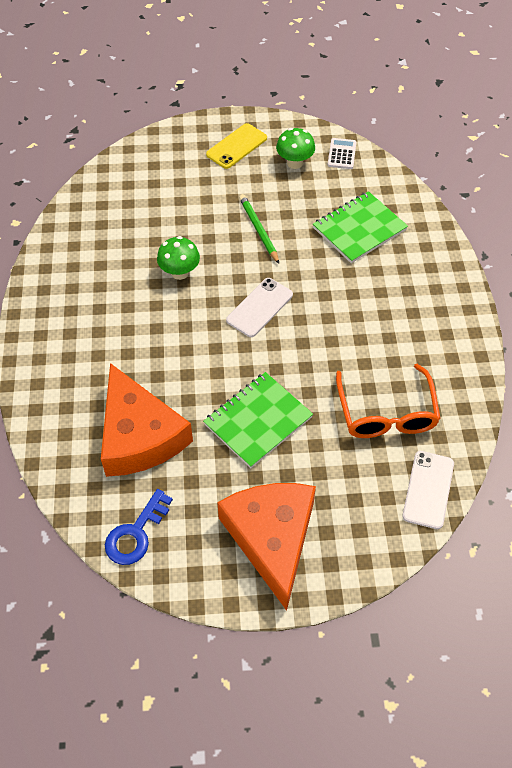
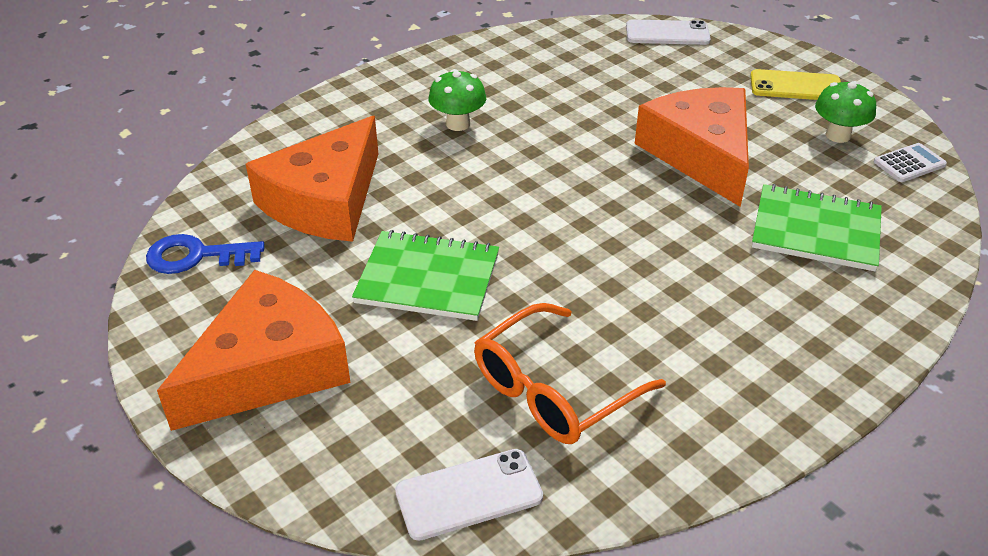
camera: 55 degrees right, 15 degrees down
green mushroom [157,236,200,280] -> green mushroom moved to [429,69,486,131]
white phone [226,278,293,337] -> white phone moved to [626,19,711,45]
green pencil [239,194,279,264] -> orange cheese [635,87,749,207]

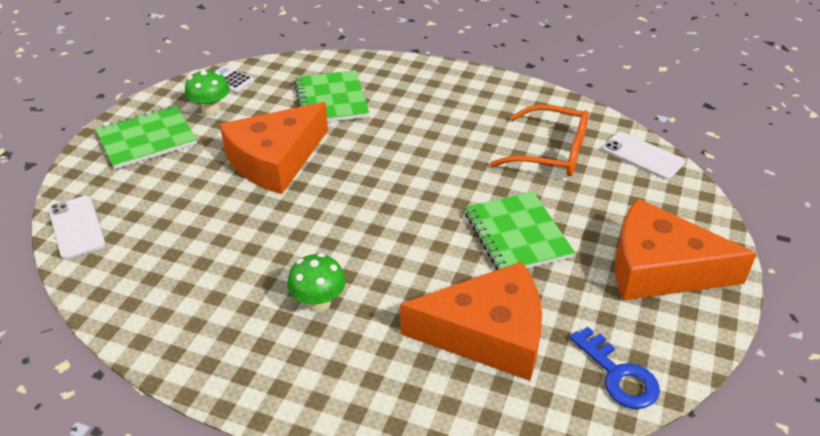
camera: 120 degrees left, 0 degrees up
yellow phone [750,69,841,100] -> green notebook [96,105,197,169]

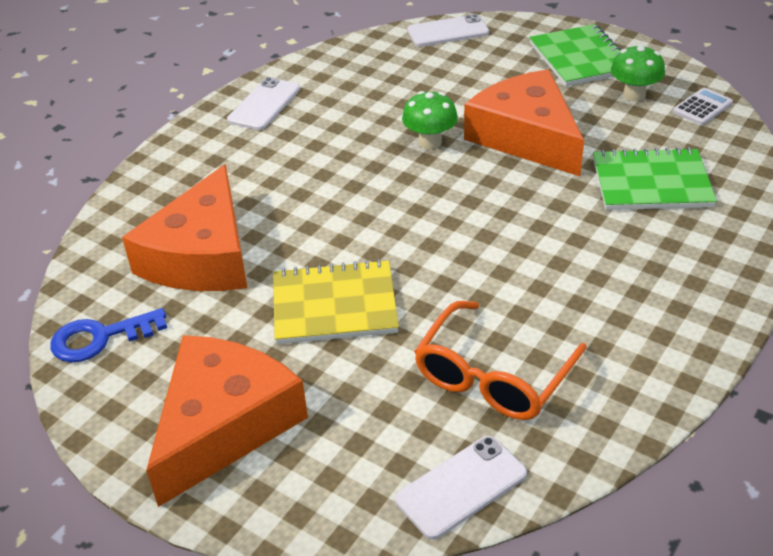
camera: 105 degrees right, 0 degrees up
green mushroom [287,253,346,312] -> green mushroom moved to [402,91,458,149]
green notebook [465,192,575,270] -> yellow notebook [273,259,399,344]
none -> white phone [227,77,300,130]

